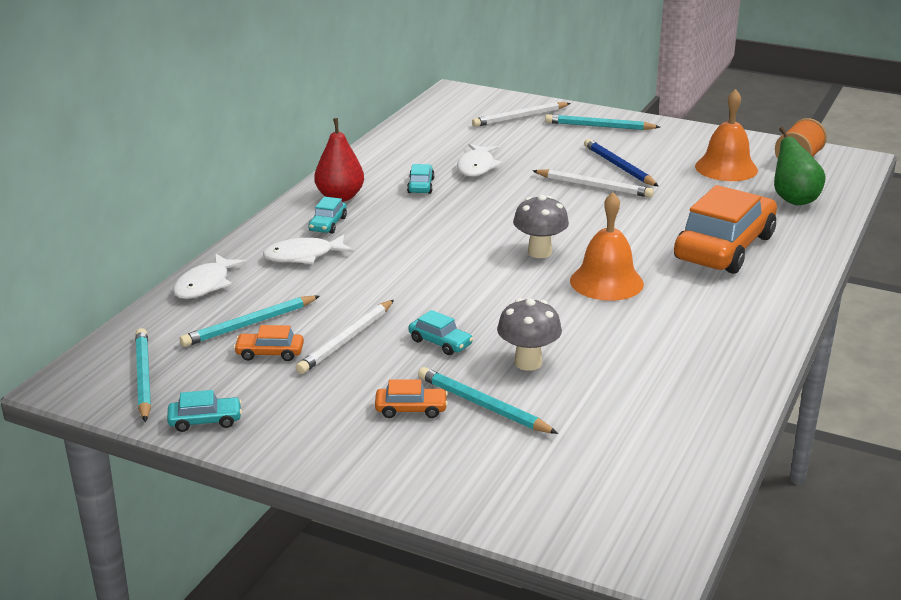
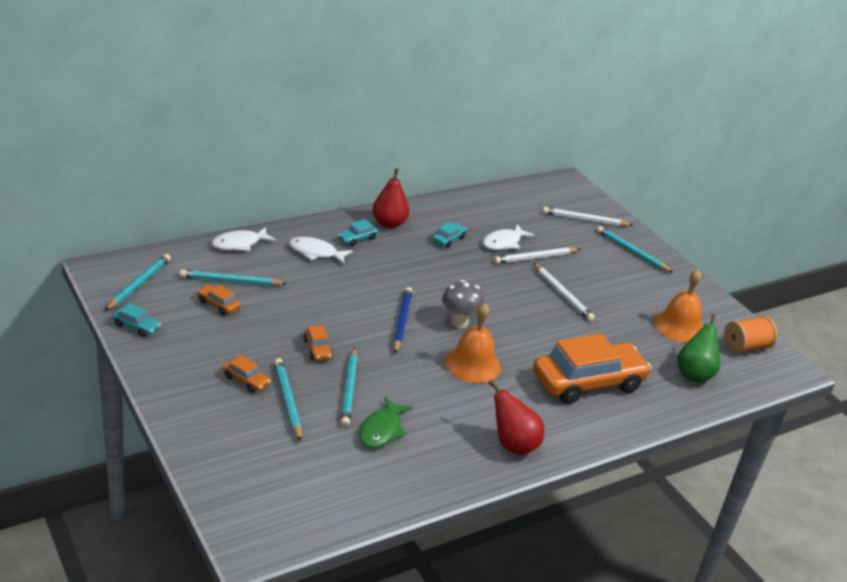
camera: 30 degrees right, 5 degrees up
white pencil [296,300,394,374] -> white pencil moved to [494,247,580,264]
turquoise car [408,310,473,355] -> orange car [303,325,333,361]
grey mushroom [497,298,562,371] -> turquoise pencil [341,347,358,427]
blue pencil [584,139,659,187] -> blue pencil moved to [393,287,412,353]
none -> green fish [359,396,413,448]
none -> red pear [488,380,544,455]

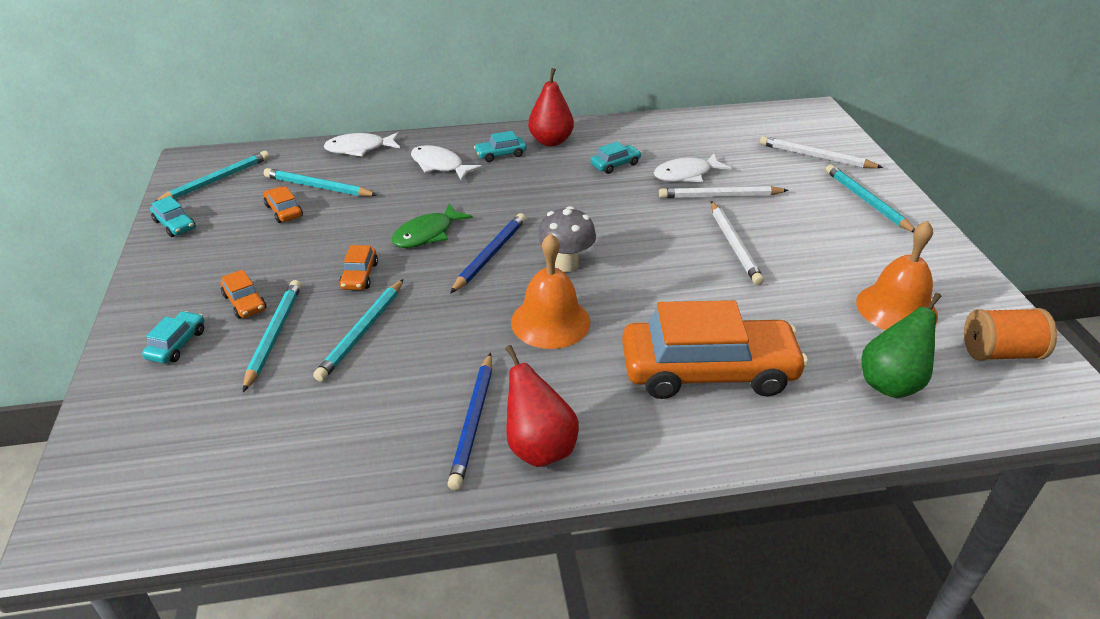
camera: 25 degrees right, 5 degrees up
green fish [359,396,413,448] -> green fish moved to [392,203,473,248]
none -> turquoise car [142,311,204,364]
none -> blue pencil [447,353,492,490]

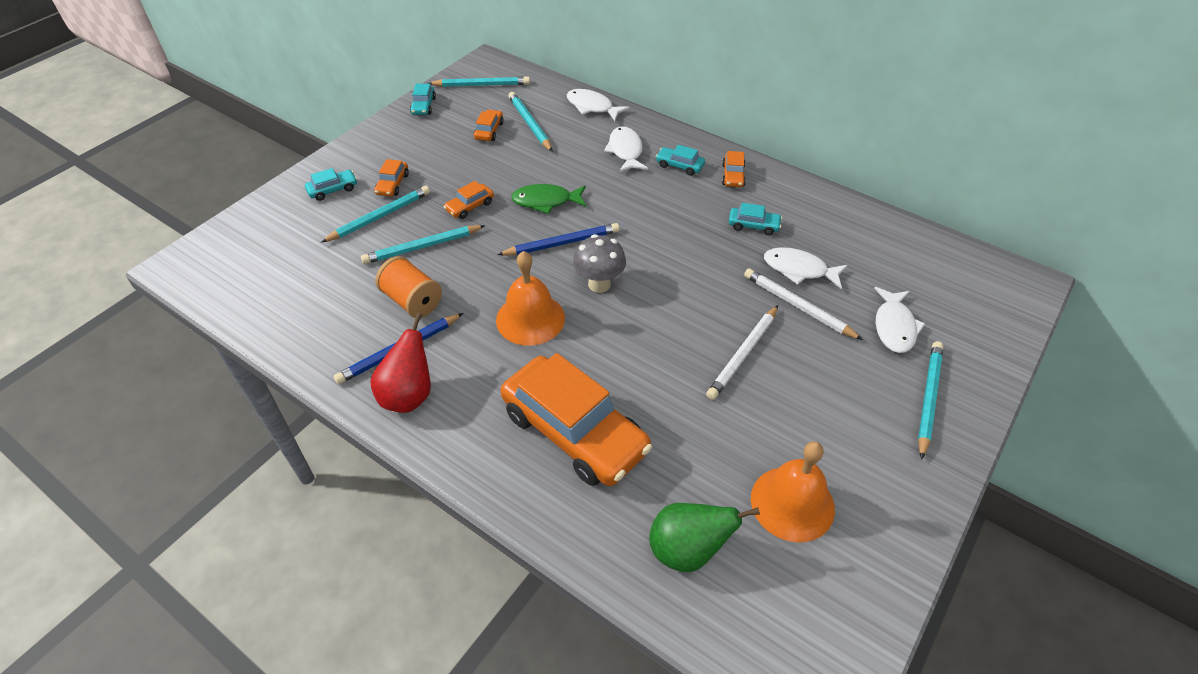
camera: 45 degrees right, 10 degrees up
red pear [528,68,574,146] -> orange car [722,151,746,187]
white pencil [760,136,883,168] -> none
orange spool [964,308,1057,361] -> orange spool moved to [376,256,442,318]
none -> white fish [874,287,925,353]

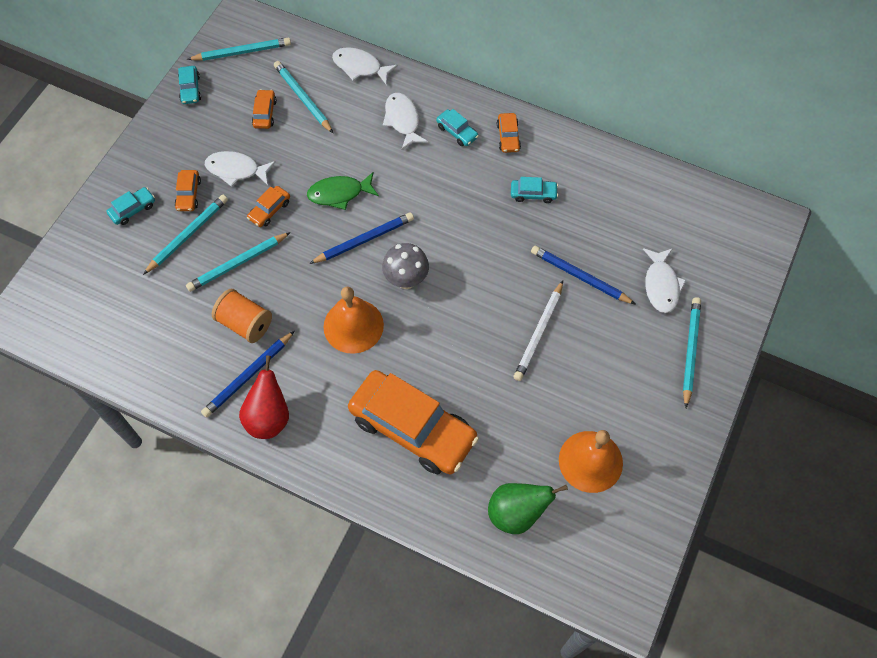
camera: 10 degrees left, 15 degrees up
turquoise car [656,145,705,176] -> turquoise car turned 150 degrees counterclockwise [436,109,479,146]
white pencil [744,268,863,340] -> blue pencil [531,246,636,305]
white fish [764,247,848,288] -> white fish moved to [205,151,276,187]

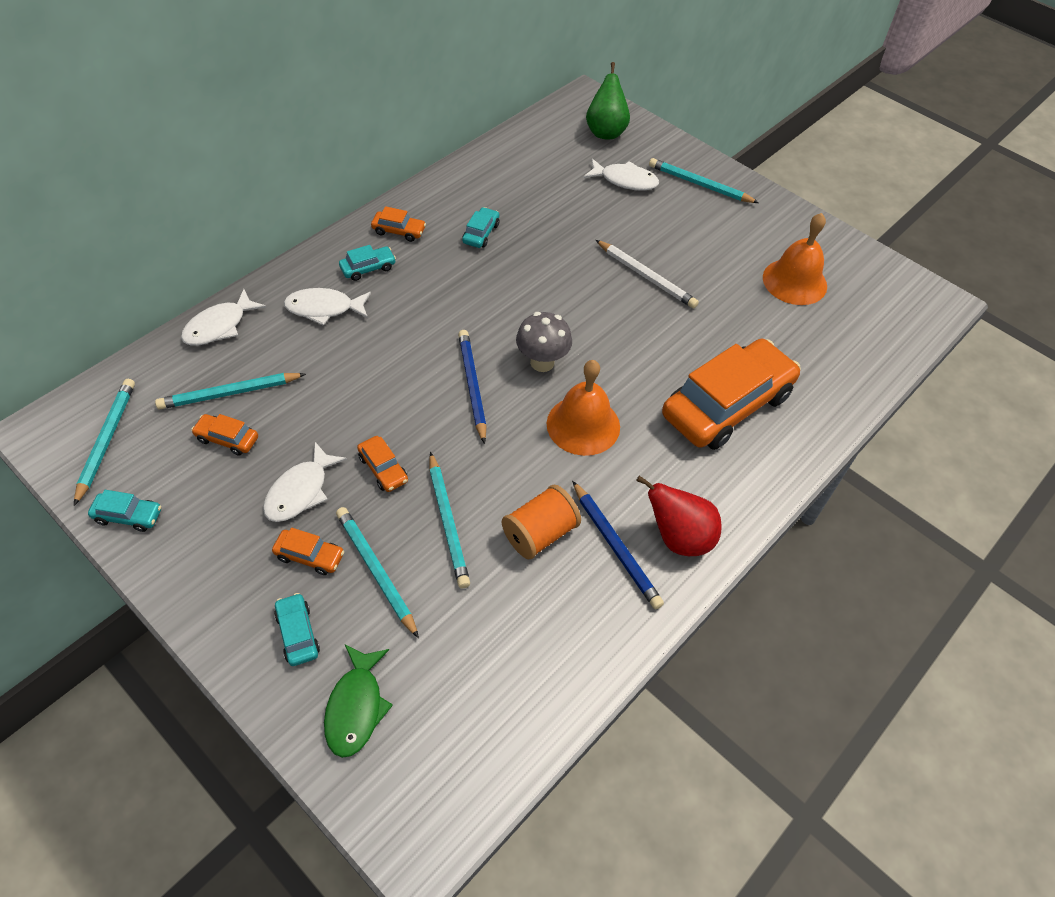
camera: 75 degrees left, 10 degrees down
green fish [307,172,379,210] -> green fish moved to [324,644,393,758]
green pear [488,483,568,534] -> green pear moved to [586,62,630,139]
blue pencil [531,246,636,305] -> none

